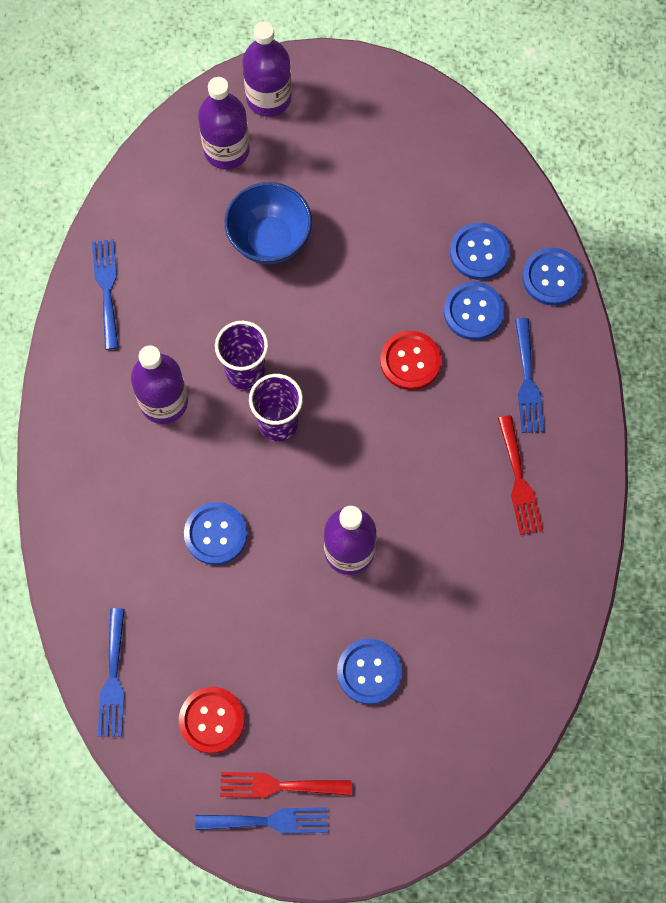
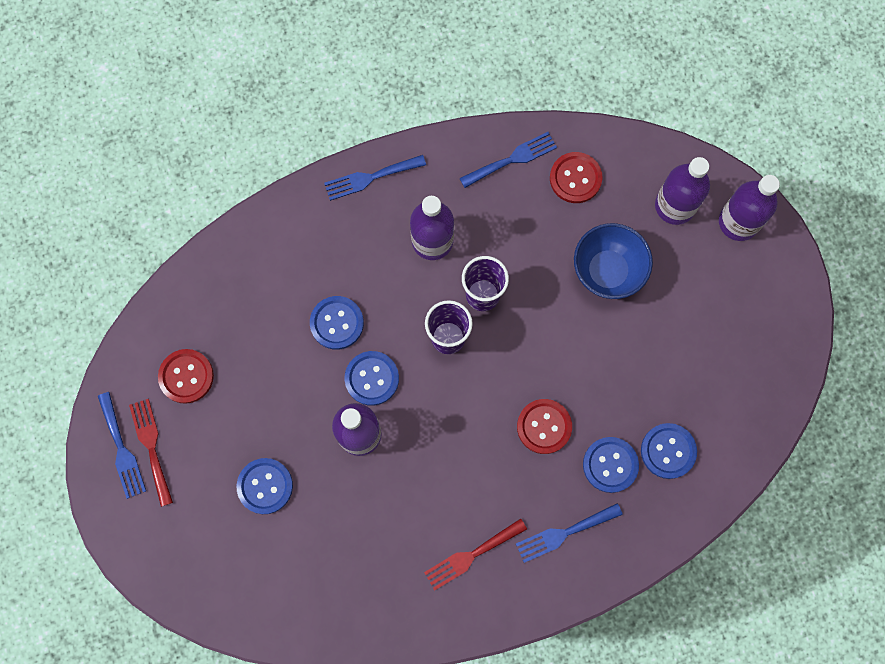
camera: 70 degrees right, 5 degrees up
blue fork [98,608,125,737] -> blue fork moved to [324,155,426,201]
blue button [522,248,583,306] -> blue button moved to [344,351,399,406]
none -> red button [550,152,603,203]

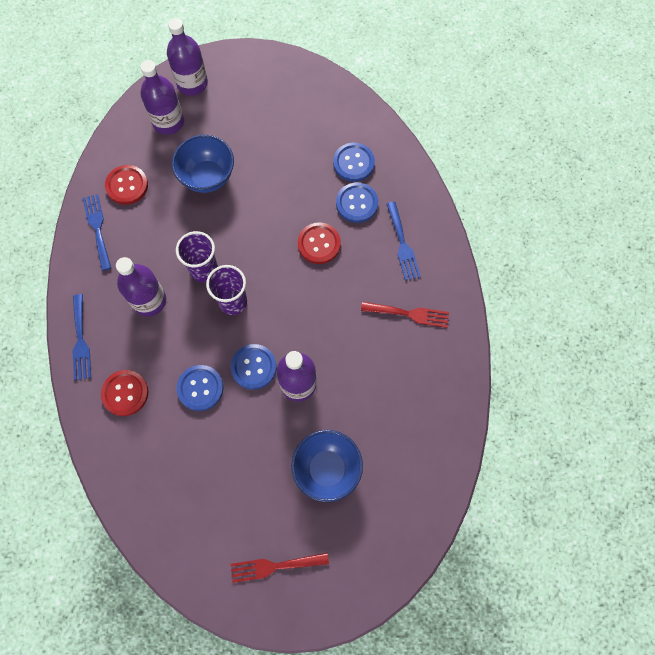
camera: 80 degrees left, 5 degrees down
blue fork [98,392,146,499] -> none
red button [158,349,214,404] -> red button moved to [101,370,148,416]
blue button [237,458,293,514] -> blue bowl [291,430,363,502]
red fork [424,518,527,591] -> red fork turned 60 degrees counterclockwise [361,302,449,328]

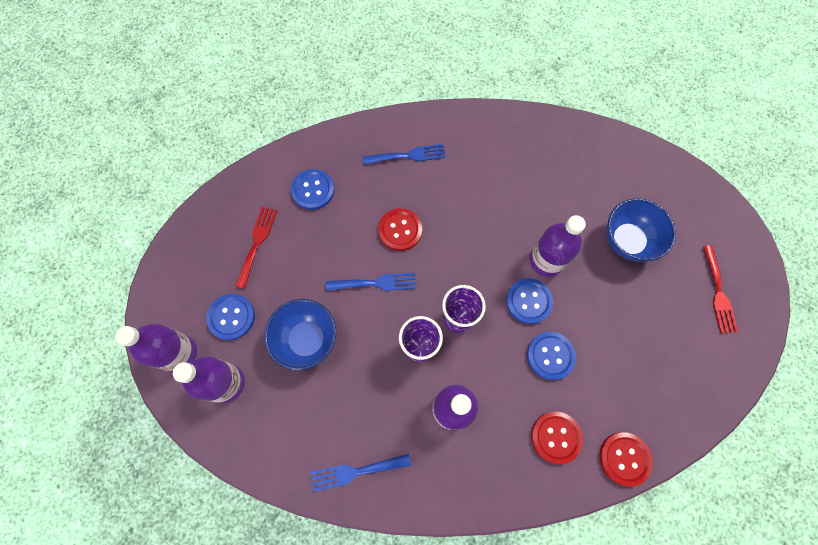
camera: 85 degrees left, 0 degrees up
blue fork [72,294,91,380] -> blue fork moved to [326,272,416,291]
red button [105,165,148,205] -> red button moved to [599,432,653,487]
blue button [336,183,378,223] -> blue button moved to [206,294,255,340]
red fork [361,302,449,328] -> red fork moved to [235,207,277,289]

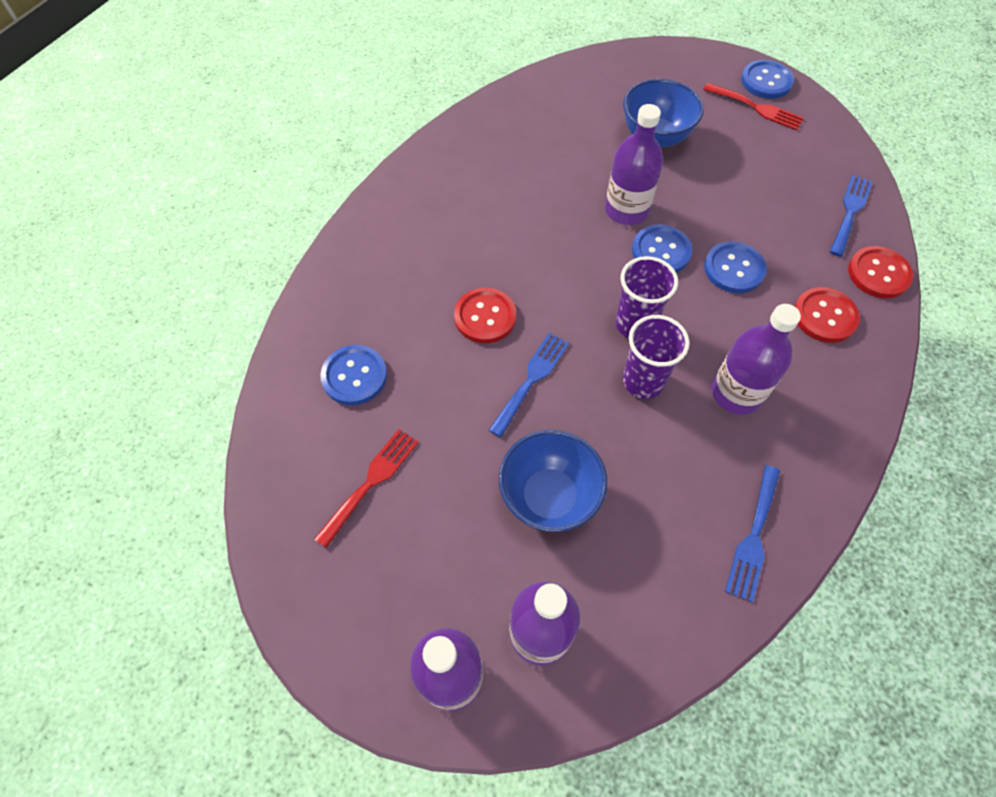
camera: 55 degrees left, 10 degrees down
blue button [206,294,255,340] -> blue button moved to [741,60,794,99]
red fork [235,207,277,289] -> red fork turned 75 degrees clockwise [314,429,419,548]
blue fork [363,144,446,165] -> blue fork moved to [830,175,873,257]

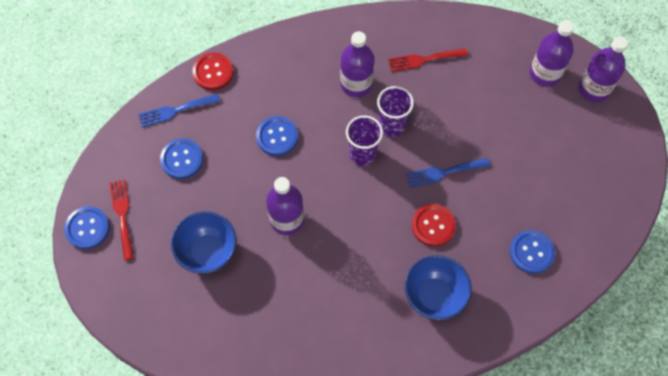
camera: 135 degrees left, 5 degrees up
red fork [314,429,419,548] -> red fork moved to [388,48,468,72]
blue bowl [499,430,607,532] -> blue bowl moved to [405,255,472,320]
blue button [632,224,692,273] -> blue button moved to [160,138,203,179]
blue fork [725,465,780,603] -> none
red button [795,287,860,343] -> none

